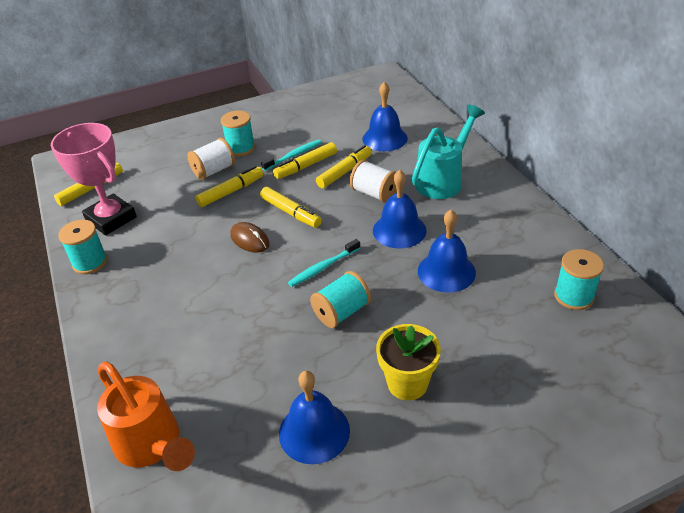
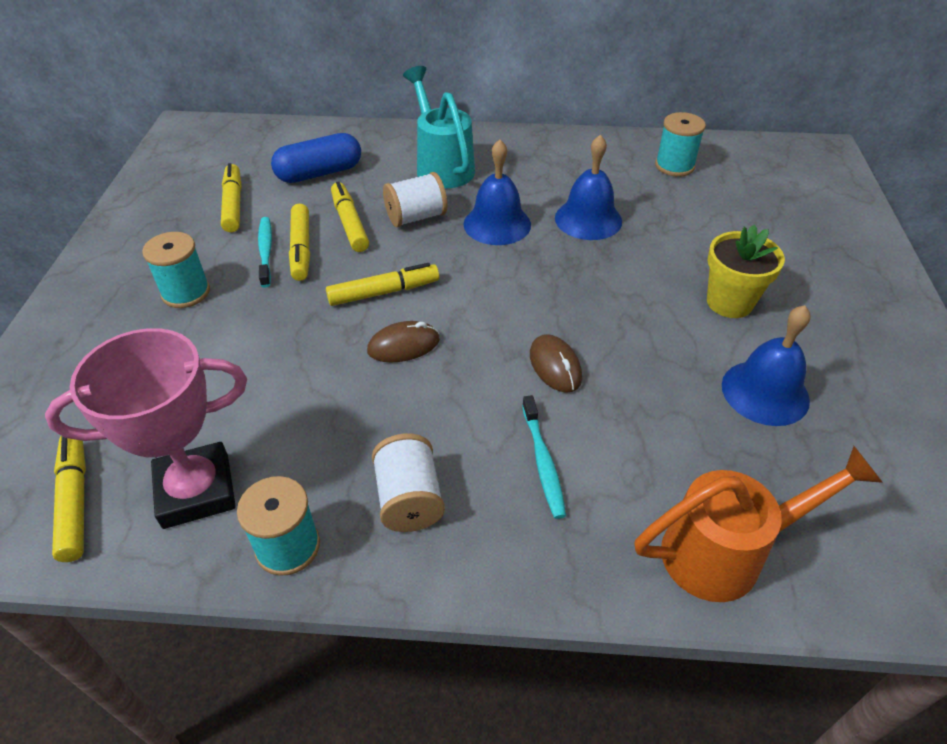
camera: 65 degrees left, 5 degrees up
white spool [187,138,235,180] -> white spool moved to [372,433,445,532]
yellow marker [195,166,263,207] -> yellow marker moved to [221,163,242,232]
turquoise toothbrush [288,239,360,287] -> turquoise toothbrush moved to [522,395,566,519]
turquoise spool [310,271,371,328] -> none
blue bell [362,82,408,151] -> blue capsule [271,133,361,183]
none -> brown mouse [530,334,582,393]

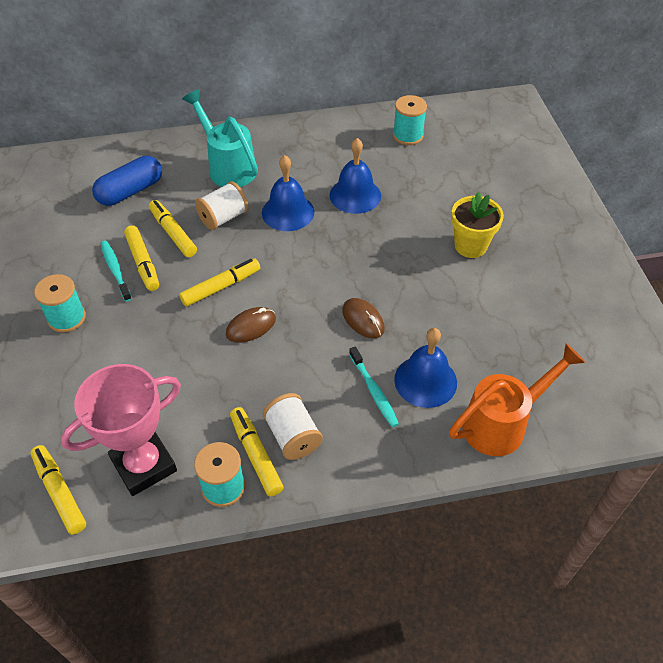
camera: 15 degrees left, 5 degrees up
yellow marker [221,163,242,232] -> yellow marker moved to [230,407,284,497]
blue bell [722,305,811,426] -> blue bell moved to [394,328,457,408]

